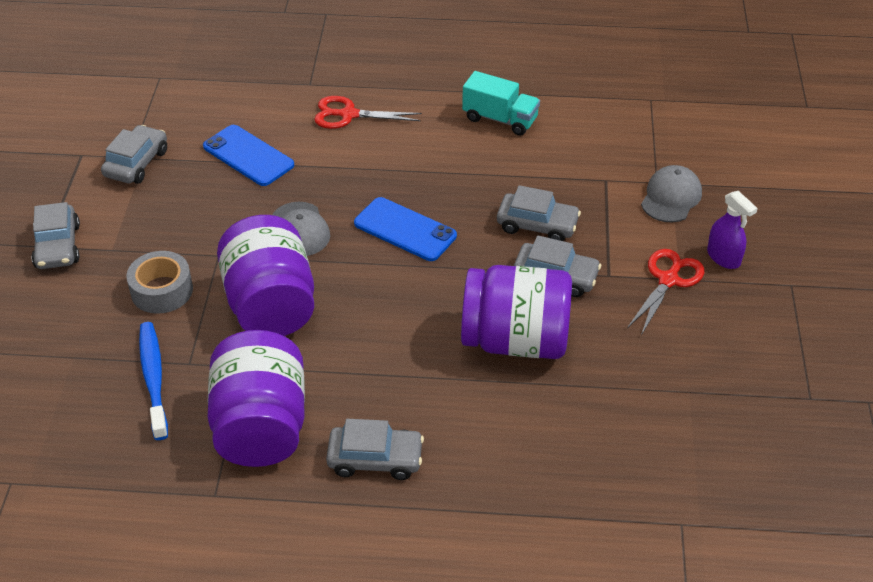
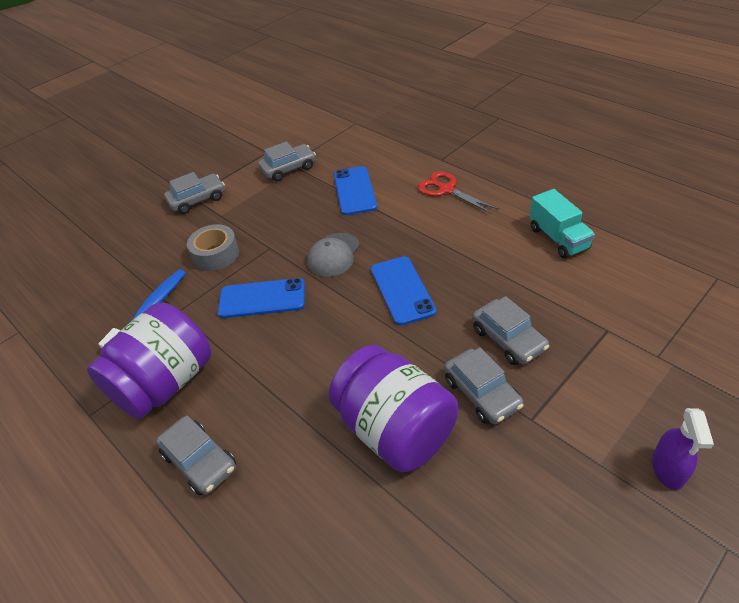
camera: 45 degrees right, 0 degrees up
grey car [31,202,80,269] -> grey car turned 150 degrees counterclockwise [164,172,225,214]
purple jar [217,215,314,336] -> blue phone [218,278,305,318]
red scissors [627,249,704,335] -> none
grey cap [641,165,702,222] -> none

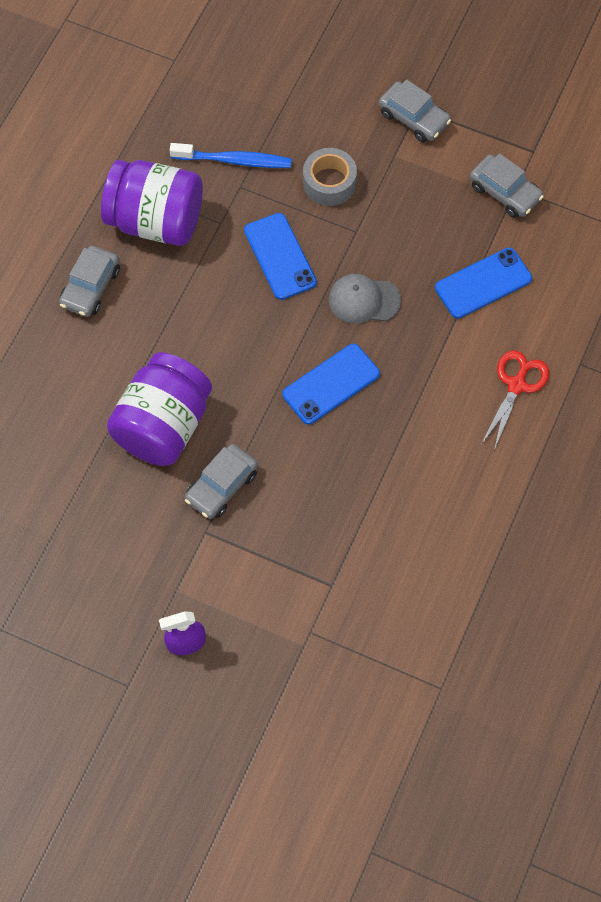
camera: 65 degrees right, 20 degrees up
grey car [472,296,549,365] -> none
turquoise truck [529,189,595,259] -> none

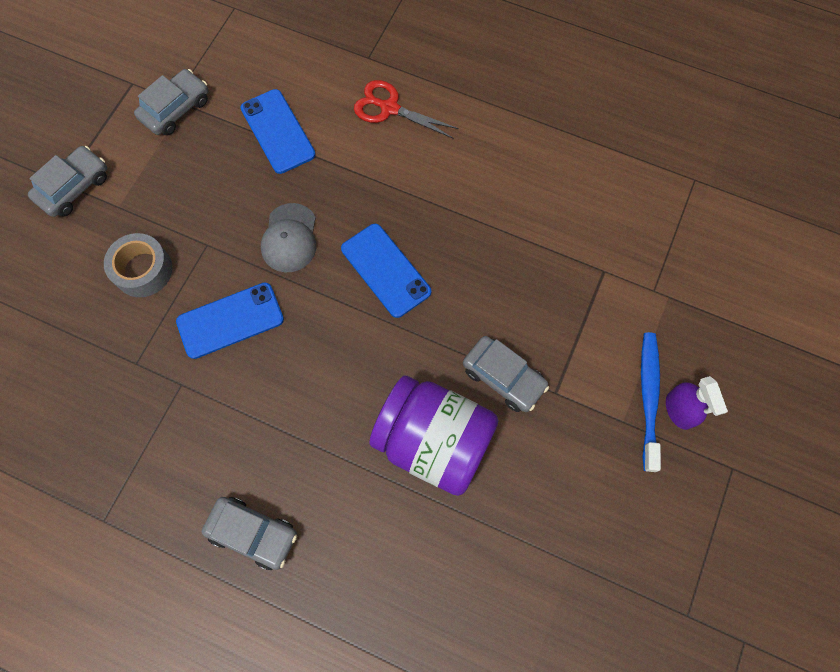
camera: 90 degrees left, 5 degrees up
purple jar [101,160,203,246] -> none
blue toothbrush [170,143,292,168] -> blue toothbrush moved to [641,332,661,472]

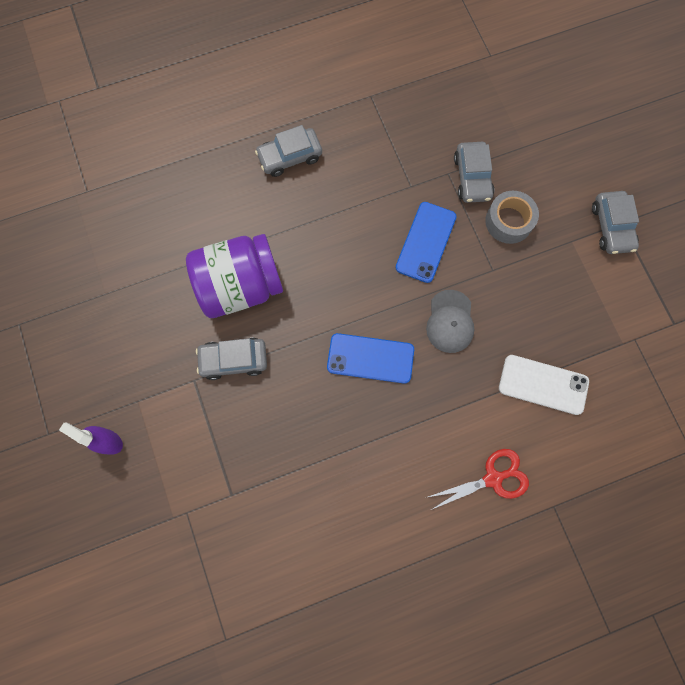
camera: 135 degrees right, 5 degrees up
grey car [134,69,208,136] -> grey car moved to [454,142,495,203]
blue phone [240,89,316,174] -> white phone [499,355,589,415]
grey cap [261,203,316,272] -> grey cap turned 135 degrees counterclockwise [426,290,475,353]
blue toothbrush [641,332,661,472] -> none

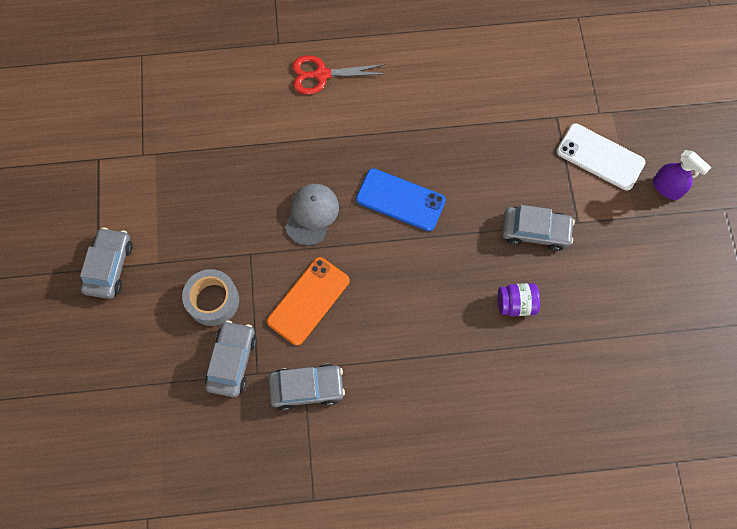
camera: 165 degrees left, 5 degrees down
purple jar [186,234,283,318] -> purple jar [498,283,540,316], size x0.44
grey car [255,125,322,177] -> grey car moved to [268,364,345,411]
blue phone [395,202,457,283] -> orange phone [267,257,350,345]
white phone [499,355,589,415] -> white phone moved to [557,123,646,191]

